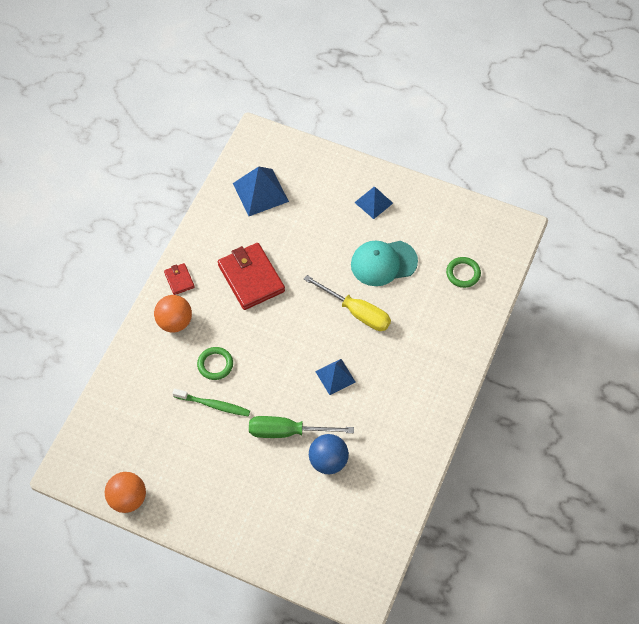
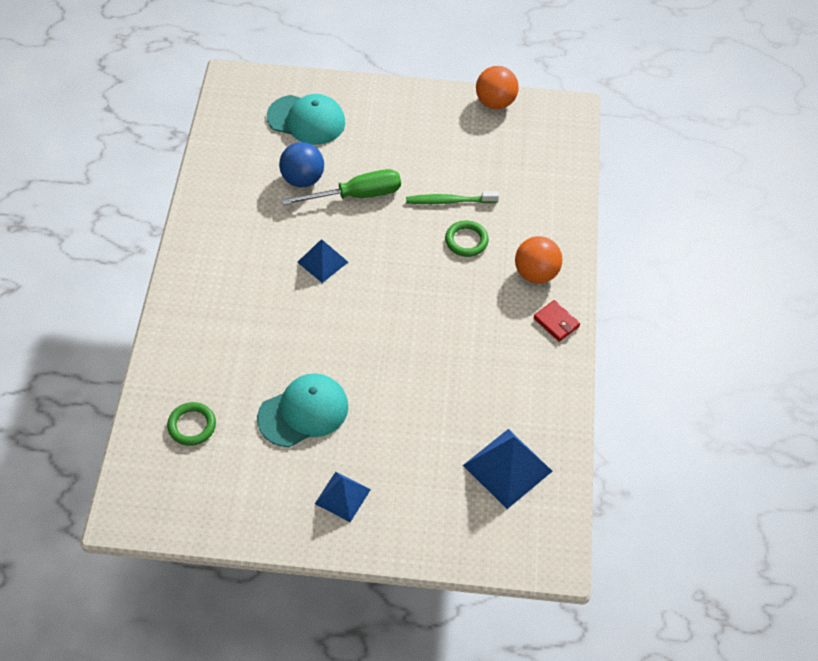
camera: 160 degrees right, 5 degrees down
red wallet [218,243,285,310] -> none
yellow screwdriver [304,275,391,331] -> none
none -> turquoise cap [267,94,345,145]

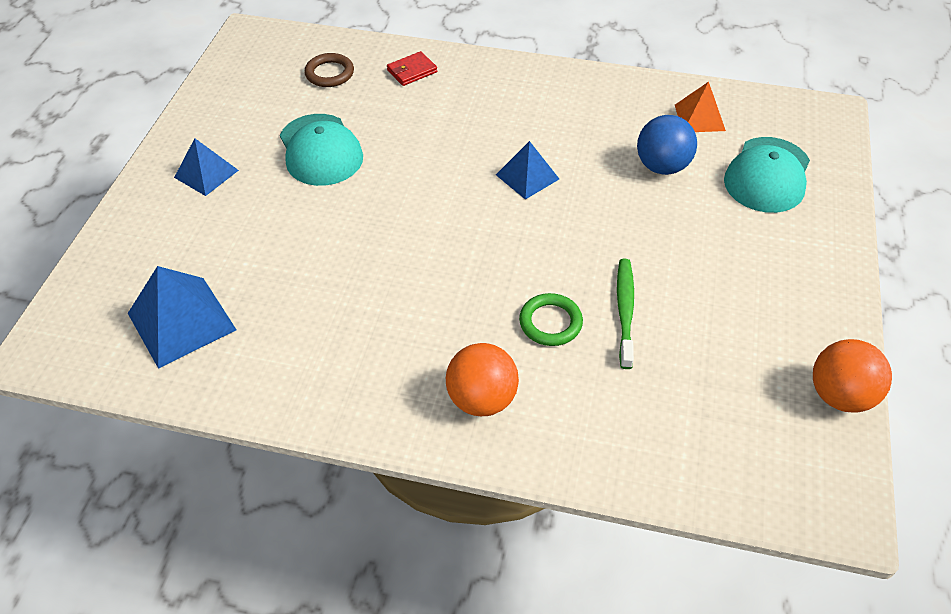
camera: 100 degrees right, 5 degrees down
green ring [167,402,216,446] -> brown ring [304,53,354,87]
green screwdriver [282,169,401,205] -> none
red wallet [533,300,580,342] -> red wallet moved to [387,51,437,86]
none -> orange pyramid [675,82,726,132]

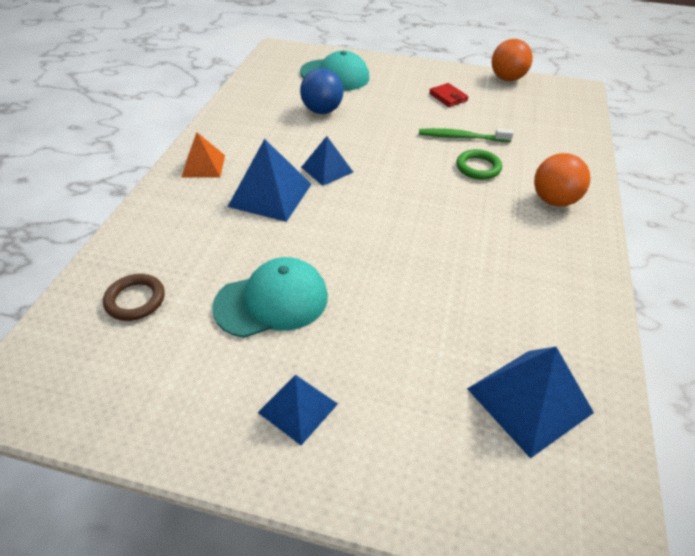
camera: 90 degrees left, 5 degrees down
red wallet [387,51,437,86] -> red wallet moved to [429,83,469,107]
orange pyramid [675,82,726,132] -> orange pyramid moved to [181,133,225,178]
none -> blue pyramid [228,139,312,222]

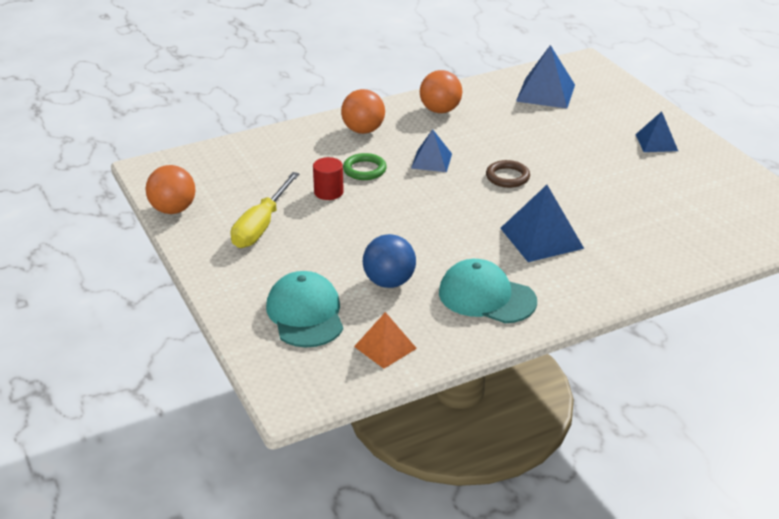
camera: 130 degrees left, 10 degrees down
brown ring [103,274,165,321] -> brown ring moved to [486,160,530,188]
orange pyramid [181,133,225,178] -> orange pyramid moved to [354,312,417,369]
turquoise cap [212,257,328,338] -> turquoise cap moved to [439,259,537,323]
blue pyramid [301,136,353,186] -> blue pyramid moved to [411,129,452,172]
green toothbrush [419,128,513,142] -> red cylinder [313,157,344,200]
red wallet [429,83,469,107] -> yellow screwdriver [231,172,300,248]
none -> orange ball [420,70,462,113]

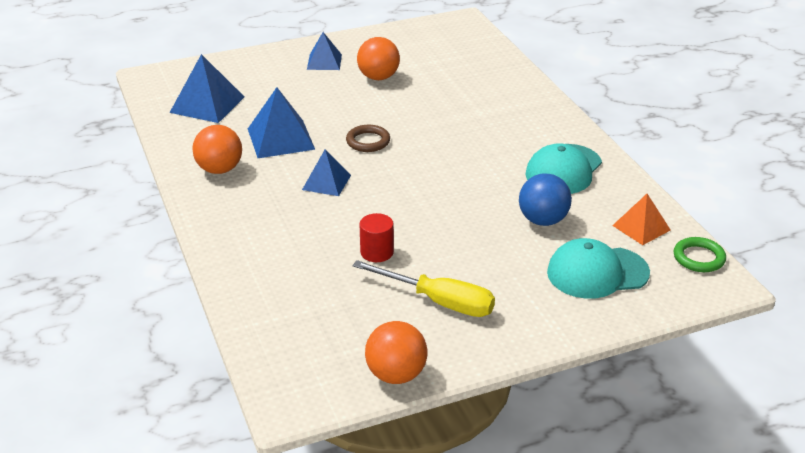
camera: 85 degrees left, 0 degrees up
orange ball [341,89,385,134] -> orange ball moved to [357,37,400,80]
green ring [343,153,387,180] -> green ring moved to [674,237,726,272]
blue pyramid [500,185,584,262] -> blue pyramid moved to [248,87,315,158]

